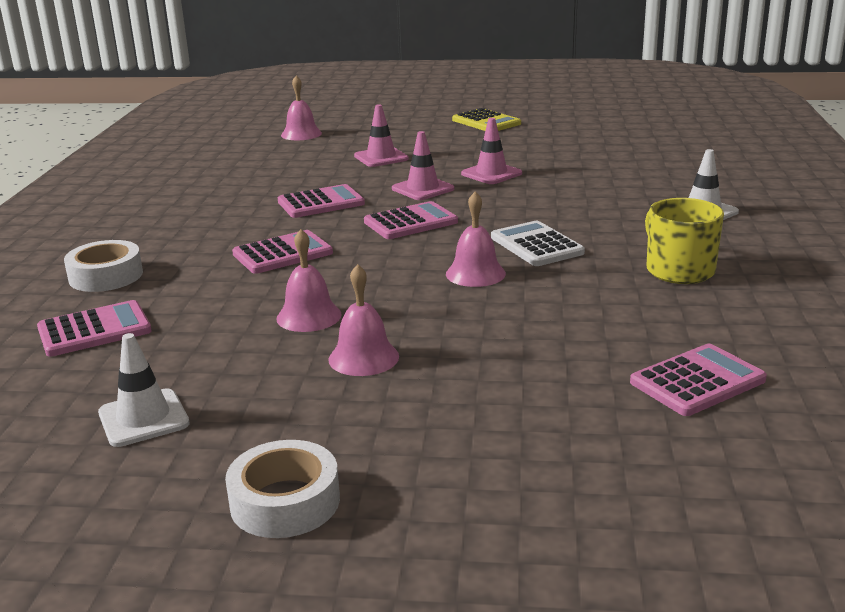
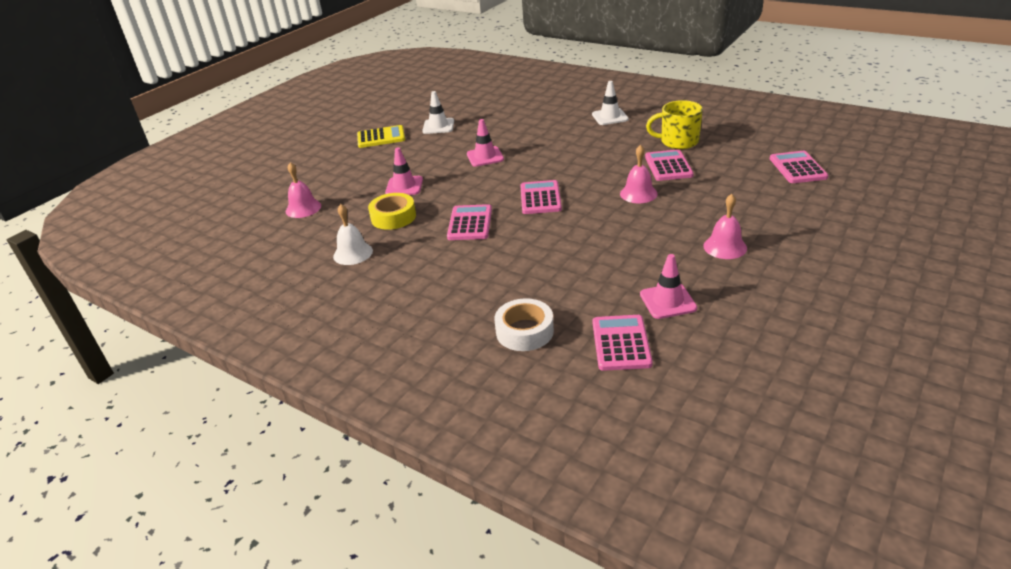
camera: 60 degrees left, 10 degrees up
white traffic cone [98,333,190,447] -> white traffic cone moved to [422,91,454,134]
white tape [225,440,340,538] -> none
pink calculator [232,230,333,274] -> pink calculator moved to [645,149,694,181]
pink bell [276,229,342,332] -> none
pink traffic cone [392,131,454,200] -> pink traffic cone moved to [640,254,697,319]
white calculator [491,221,585,266] -> none
none -> white bell [333,204,373,265]
none -> yellow tape [368,193,416,230]

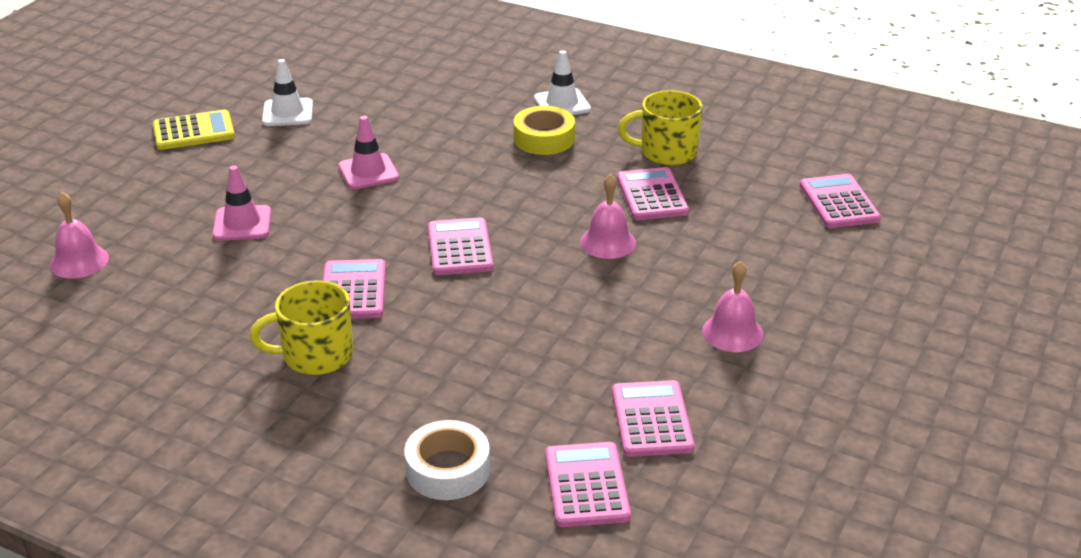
camera: 10 degrees left, 0 degrees up
white bell [333,204,373,265] -> none
yellow tape [368,193,416,230] -> yellow tape moved to [514,106,575,155]
pink traffic cone [640,254,697,319] -> pink calculator [612,380,694,457]
none -> yellow mug [250,280,353,375]

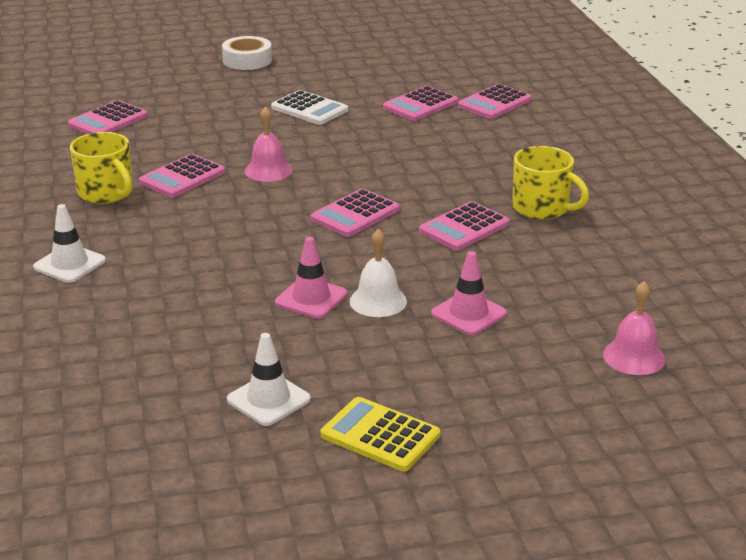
camera: 130 degrees left, 5 degrees down
white tape [404,420,490,500] -> white tape moved to [222,36,272,70]
yellow tape [514,106,575,155] -> none
pink bell [702,261,764,352] -> white calculator [271,90,348,125]
none -> white bell [350,229,407,317]

